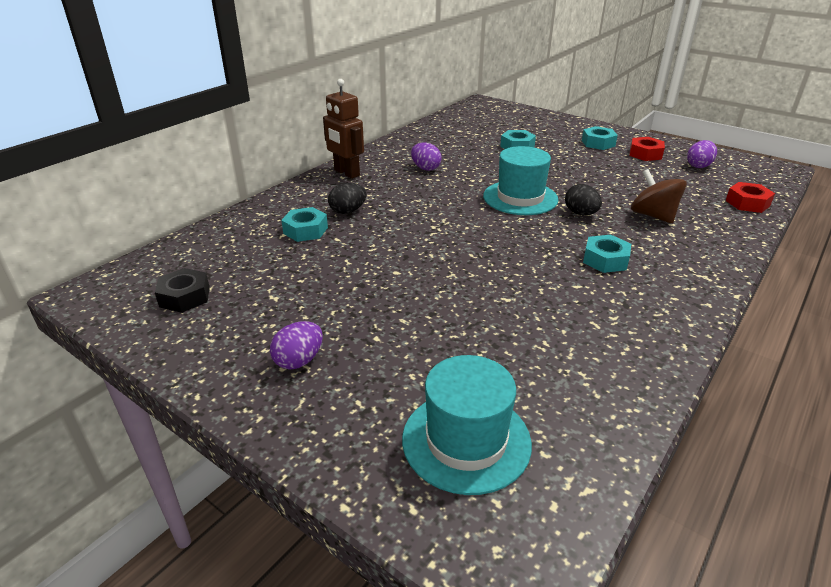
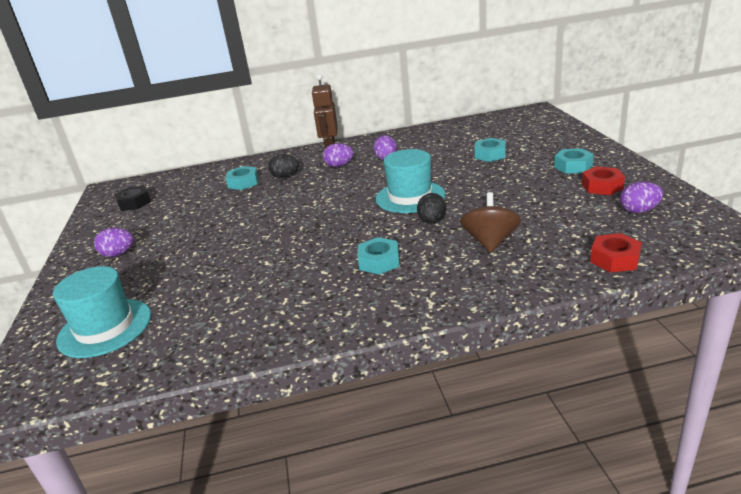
camera: 45 degrees right, 5 degrees down
none -> purple egg [323,143,354,167]

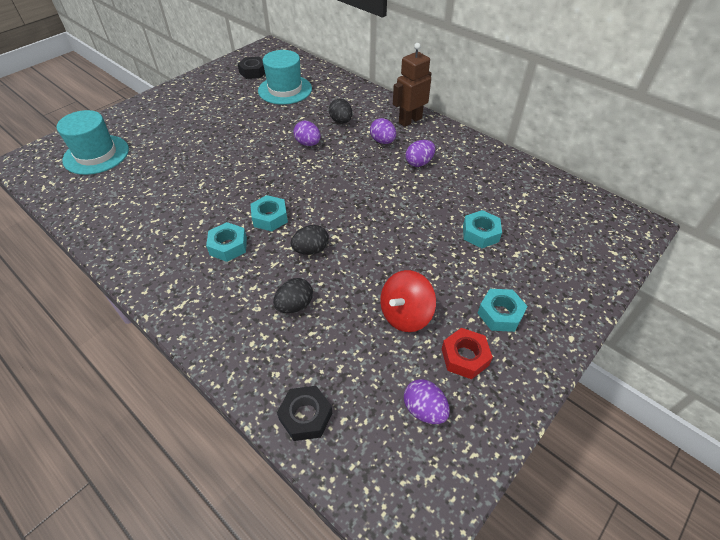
camera: 50 degrees right, 20 degrees up
purple egg [94,228,134,257] -> purple egg moved to [293,121,321,146]
turquoise nut [226,166,259,190] -> turquoise nut moved to [250,195,288,231]
turquoise hat [376,149,445,213] -> turquoise hat moved to [258,50,312,105]
brown spinning top [460,192,521,253] -> black egg [273,278,313,313]
red nut [590,233,642,272] -> black nut [277,386,332,441]
none -> red spinning top [380,270,436,332]

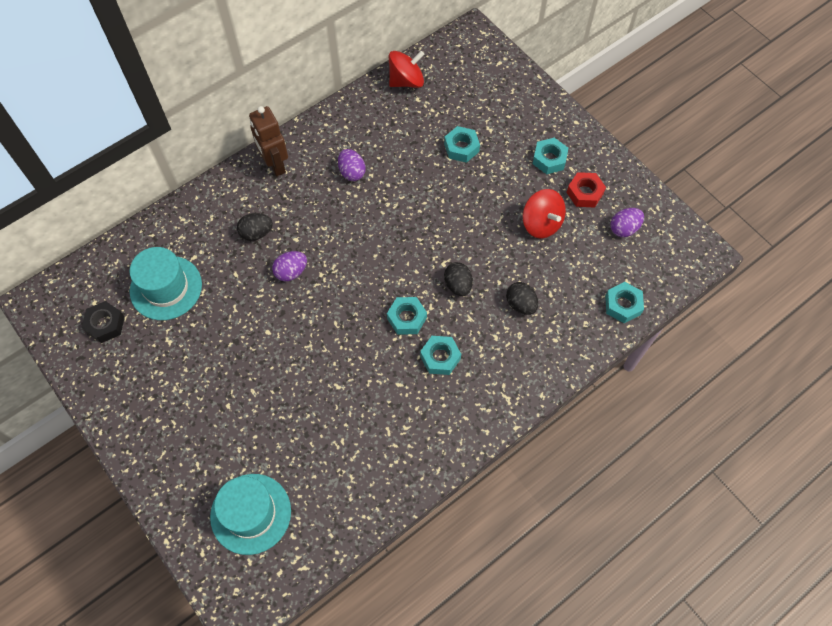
camera: 80 degrees left, 15 degrees up
black nut [277,386,332,441] -> turquoise nut [605,282,644,323]
purple egg [370,118,396,144] -> none
none -> red spinning top [389,51,424,88]

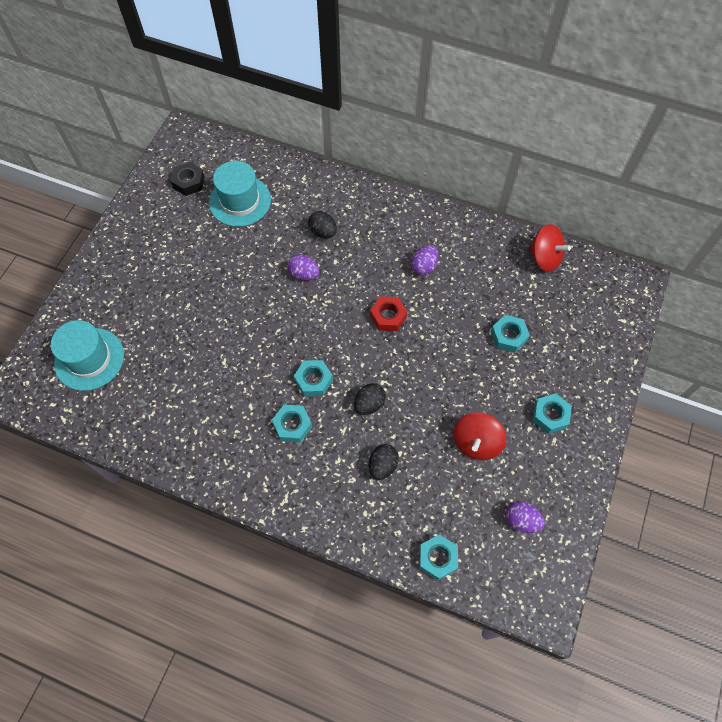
camera: 60 degrees right, 0 degrees up
brown robot [249,106,288,177] -> none
red nut [566,172,606,207] -> red nut moved to [370,296,407,331]

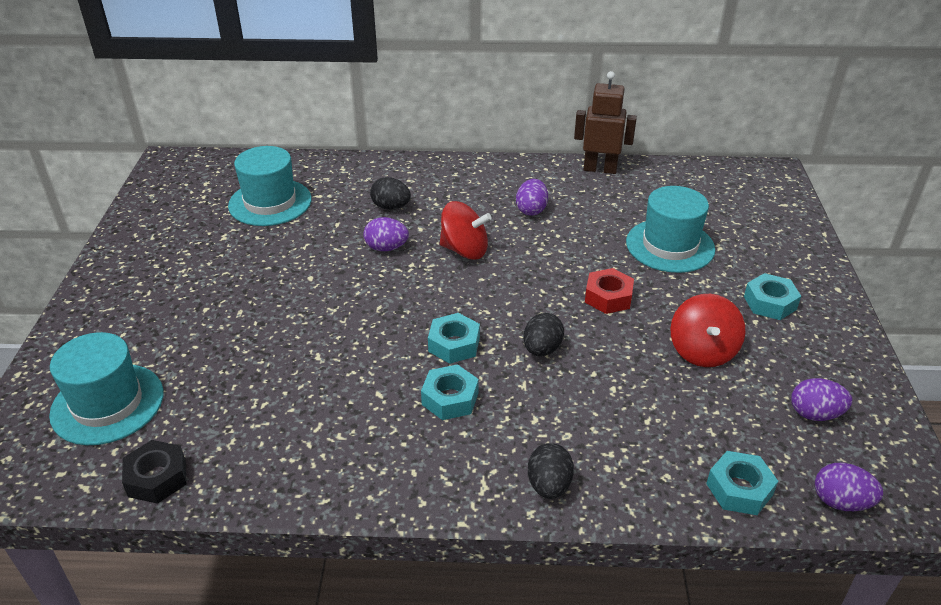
camera: 20 degrees left, 25 degrees down
black nut [171,162,205,196] -> black nut moved to [122,440,187,504]
black egg [368,444,399,480] -> black egg moved to [528,443,574,499]
red nut [370,296,407,331] -> red nut moved to [585,268,634,314]
turquoise nut [491,315,530,353] -> turquoise hat [626,186,715,273]
red spinning top [528,224,571,272] -> red spinning top moved to [440,201,492,260]
none -> brown robot [574,71,637,174]
none -> purple egg [815,463,883,511]

